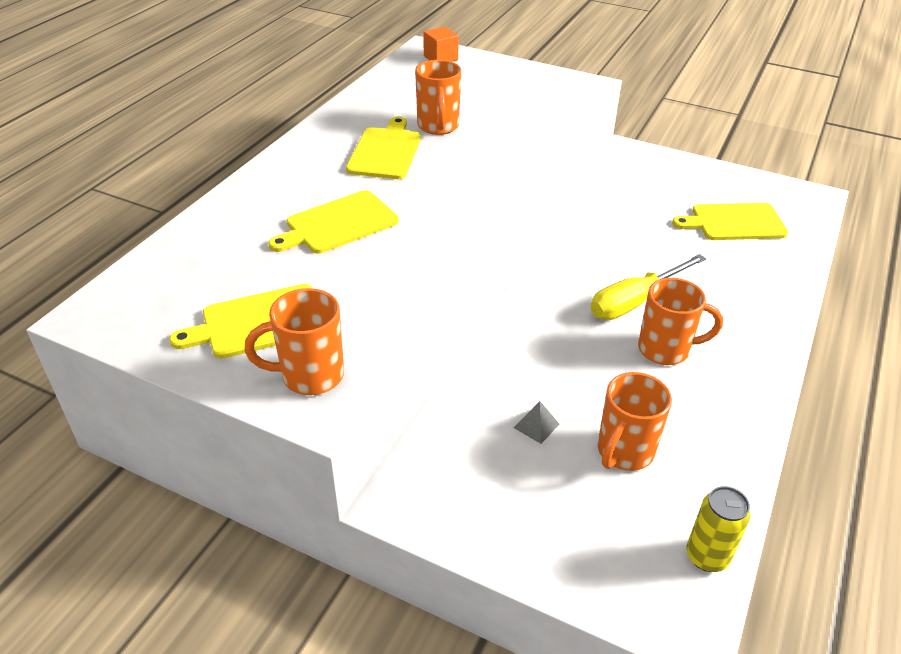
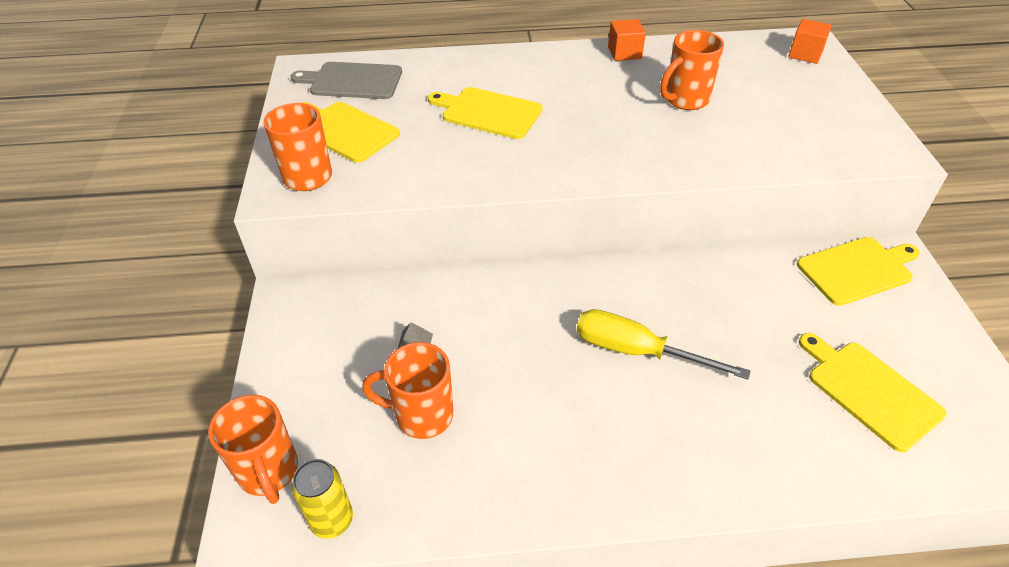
camera: 60 degrees right, 5 degrees up
yellow cutting board [346,117,421,179] -> yellow cutting board moved to [797,237,920,306]
orange mug [638,278,723,365] -> orange mug moved to [208,395,298,504]
none -> grey cutting board [290,62,402,99]
none -> orange cube [608,19,646,61]

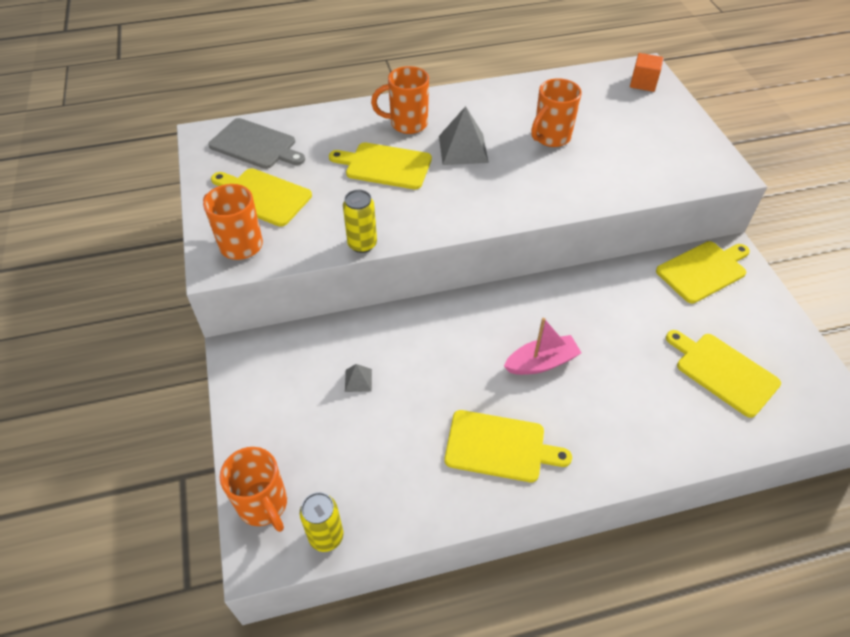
camera: 10 degrees left, 5 degrees up
grey cutting board [290,62,402,99] -> grey cutting board turned 150 degrees counterclockwise [208,118,305,169]
orange mug [362,342,453,439] -> orange mug moved to [371,66,429,134]
yellow screwdriver [577,309,750,379] -> pink boat [504,318,582,375]
orange cube [608,19,646,61] -> none
none -> yellow can [343,190,377,253]
none -> grey pyramid [439,106,489,165]
none -> yellow cutting board [445,410,572,482]

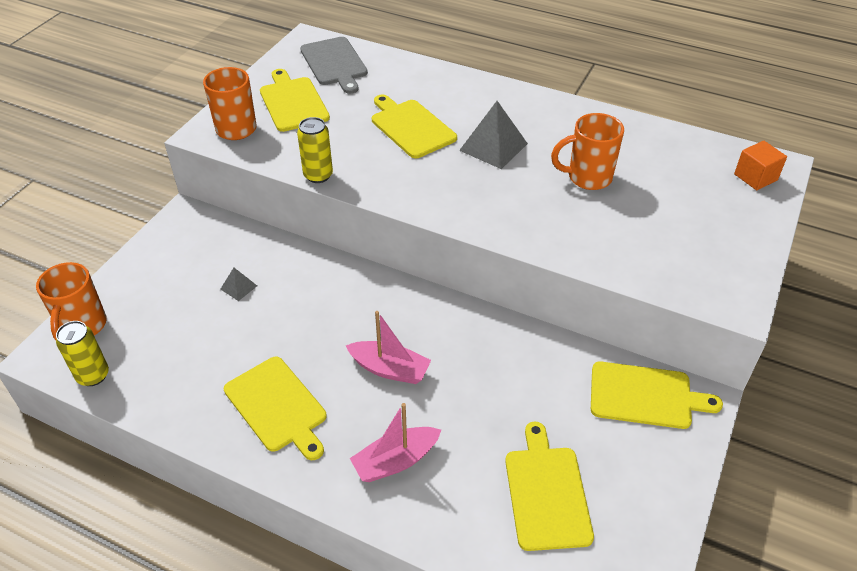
camera: 40 degrees right, 5 degrees down
orange mug [371,66,429,134] -> none
none -> pink boat [350,403,441,482]

